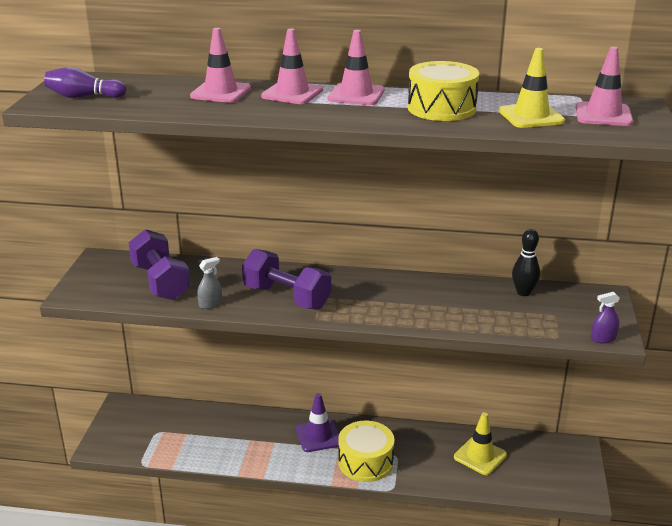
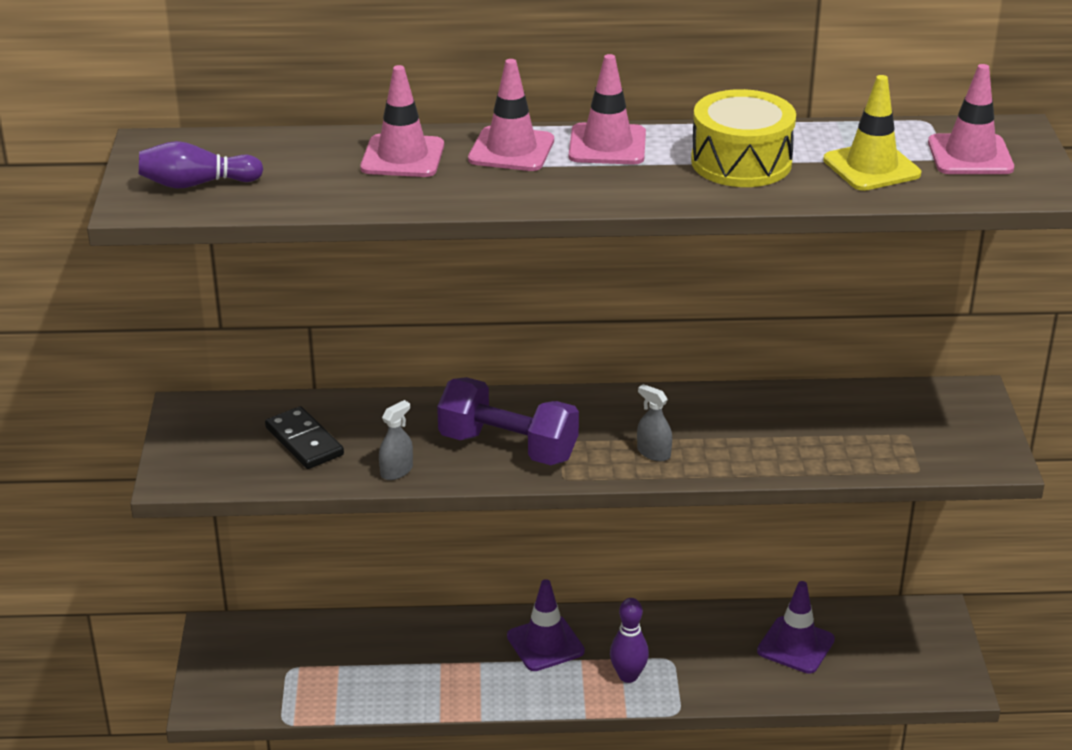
camera: 10 degrees left, 5 degrees up
purple dumbbell [129,229,190,300] -> black domino [265,406,344,469]
yellow drum [338,421,395,482] -> purple bowling pin [610,598,649,683]
yellow traffic cone [454,412,507,475] -> purple traffic cone [757,581,835,674]
black bowling pin [512,229,540,296] -> none
purple spray bottle [591,292,620,343] -> none
none -> grey spray bottle [637,384,672,461]

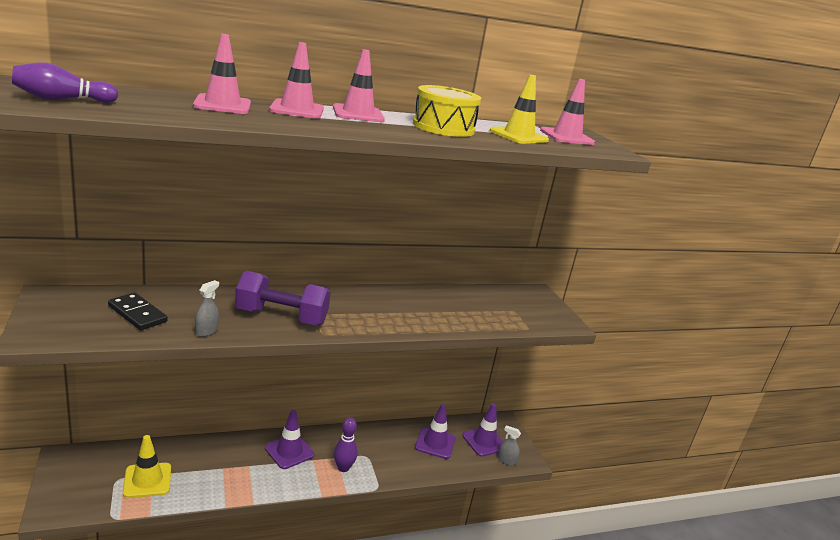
camera: 20 degrees left, 10 degrees down
grey spray bottle [637,384,672,461] -> grey spray bottle moved to [498,426,521,466]
none -> yellow traffic cone [123,435,171,498]
none -> purple traffic cone [462,403,503,457]

